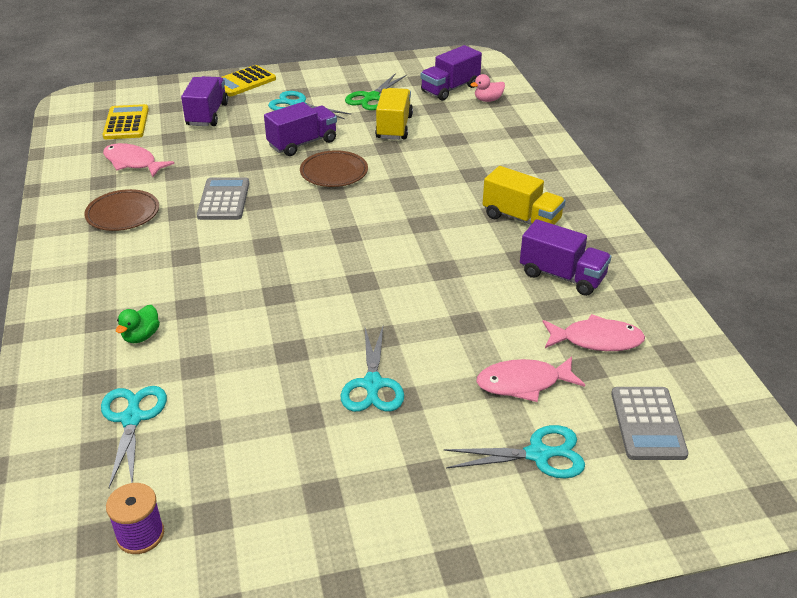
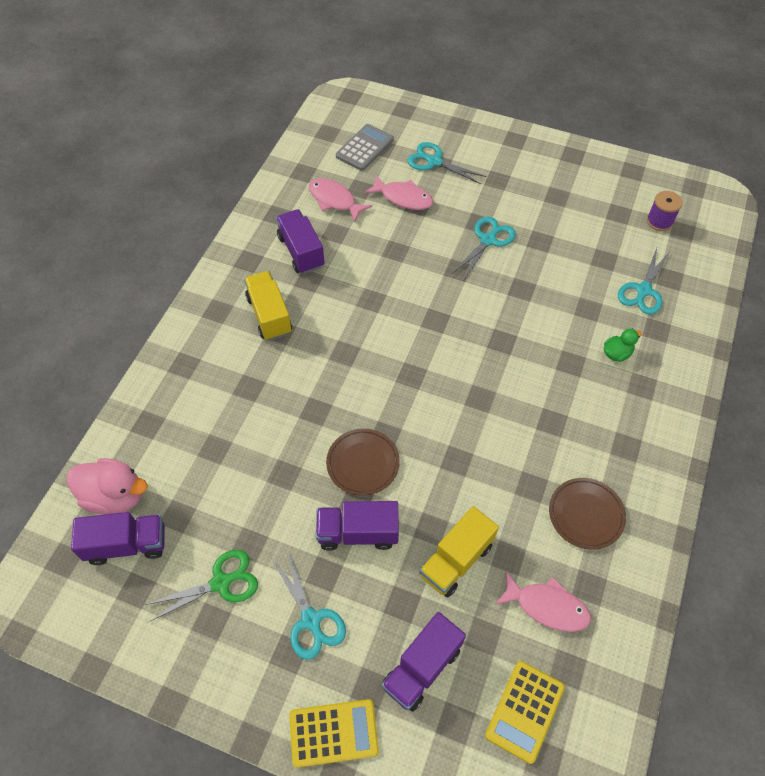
camera: 145 degrees left, 20 degrees up
pink fish [103,143,175,177] -> pink fish turned 45 degrees counterclockwise [495,571,591,632]
grey calculator [197,177,249,220] -> none
yellow truck [375,88,413,140] -> yellow truck moved to [419,506,499,597]
pink duck [470,74,505,102] -> pink duck [67,458,148,515], size x1.86

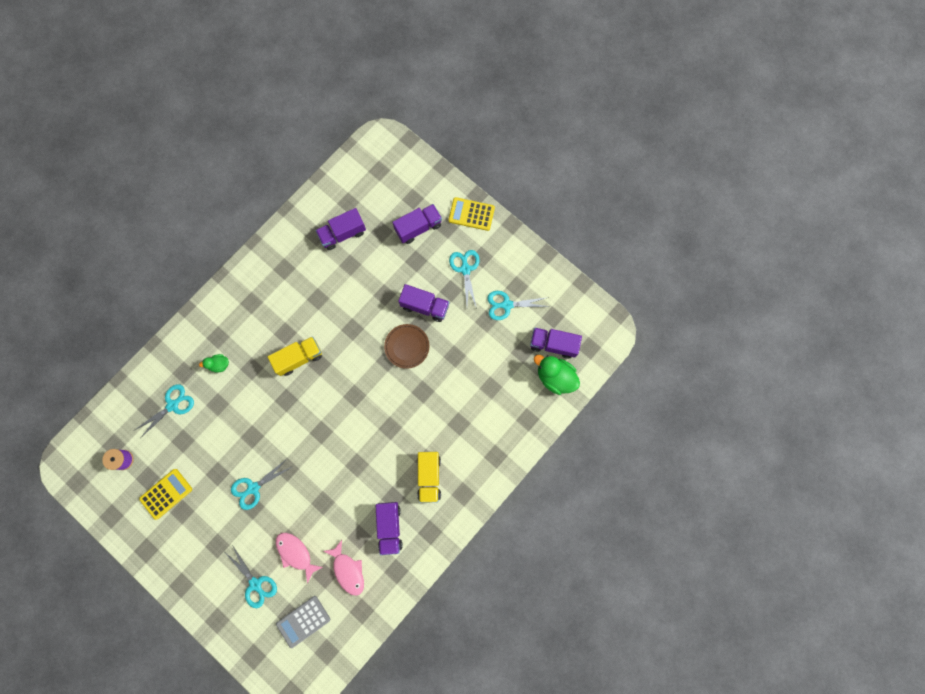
camera: 160 degrees left, 20 degrees up
pink duck [67,458,148,515] -> green duck [534,355,580,395]
green scissors [144,550,258,621] -> turquoise scissors [487,291,550,320]
yellow truck [419,506,499,597] -> yellow truck moved to [268,336,322,376]
yellow calculator [485,661,565,764] -> yellow calculator moved to [139,469,192,520]
pink fish [495,571,591,632] -> purple truck [315,208,366,250]
brown plate [549,478,626,550] -> none

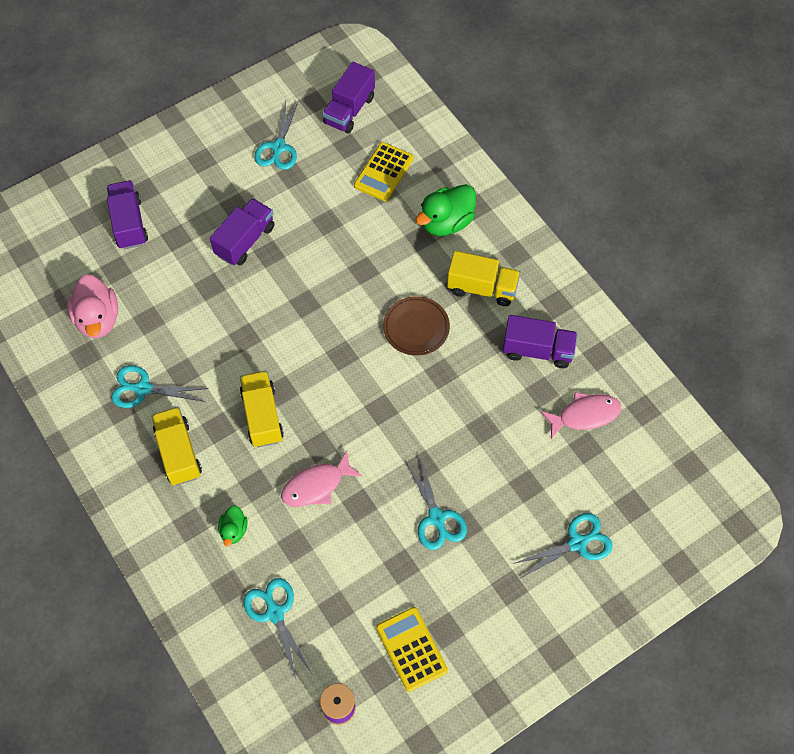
camera: 75 degrees left, 15 degrees down
pink fish [276,533,323,583] -> pink fish moved to [281,450,362,507]
grey calculator [276,596,330,648] -> none
purple truck [315,208,366,250] -> pink duck [67,274,118,338]
brown plate [384,324,429,369] -> brown plate moved to [383,296,450,356]
yellow calculator [448,197,495,231] -> yellow calculator moved to [354,142,414,201]
turquoise scissors [449,250,479,309] -> turquoise scissors moved to [111,365,208,408]
green duck [534,355,580,395] -> green duck moved to [416,184,476,236]
none -> yellow truck [151,407,202,485]

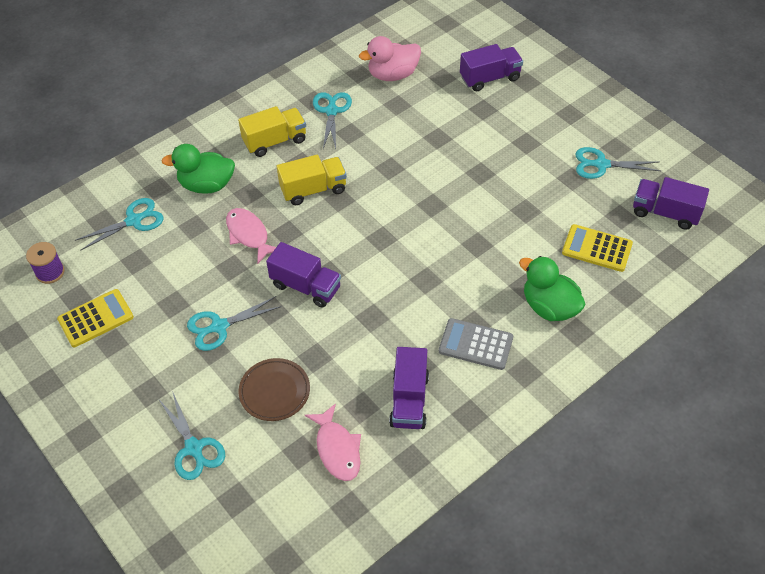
camera: 85 degrees right, 10 degrees down
purple truck [210,198,275,266] -> purple truck moved to [266,242,341,308]
green duck [218,505,247,547] -> green duck [161,144,235,194], size x1.86
brown plate [383,296,450,356] -> brown plate moved to [239,358,310,421]
yellow truck [447,251,520,306] -> grey calculator [439,318,513,370]

